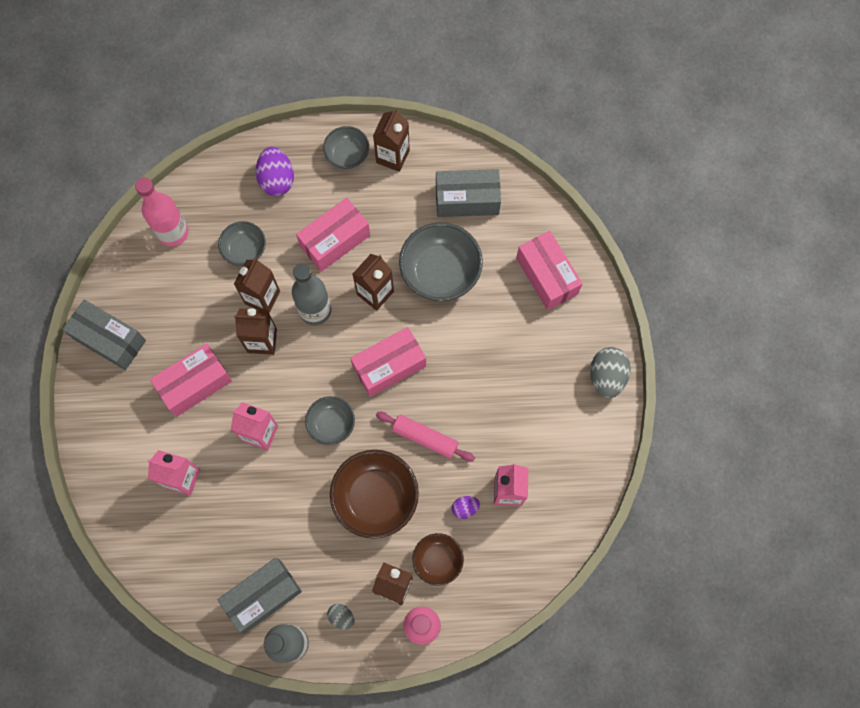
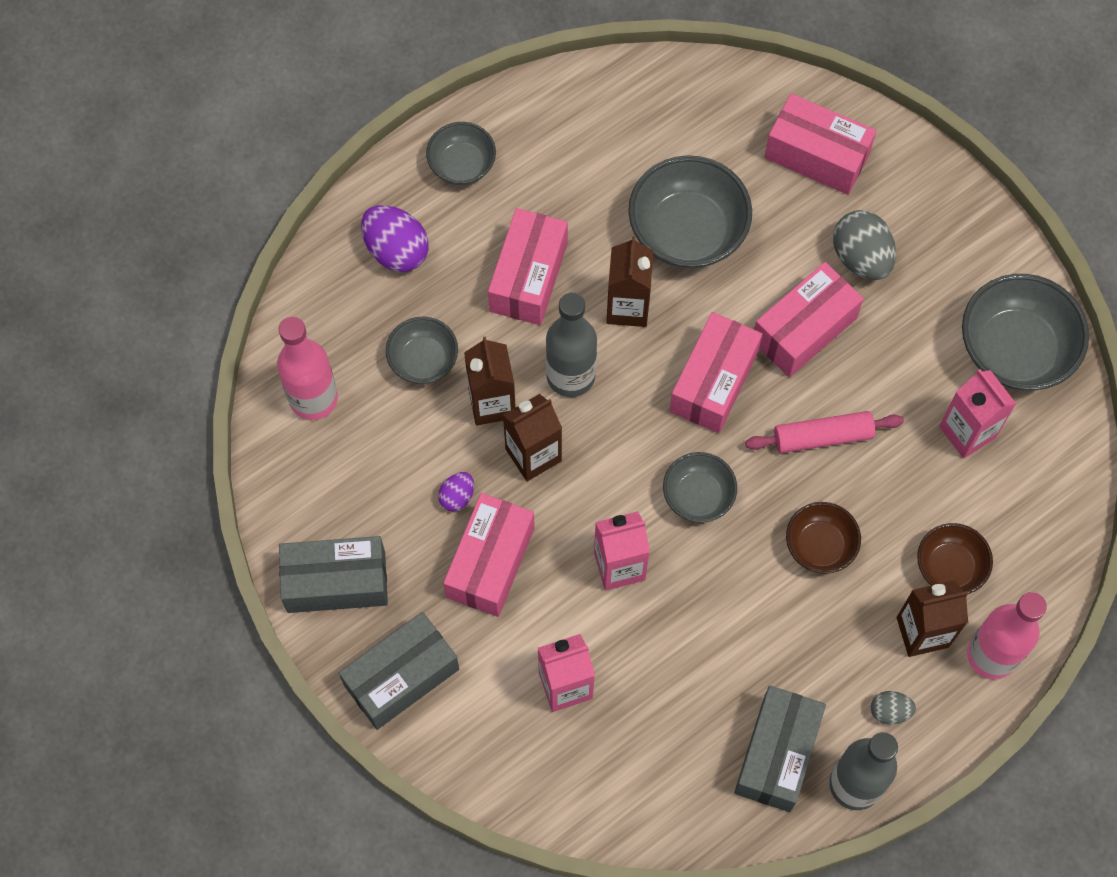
camera: 35 degrees left, 5 degrees down
brown bowl [330,450,419,539] -> brown bowl [786,502,861,574], size x0.58
brown carton [373,108,410,172] -> none
grey box [436,169,501,217] -> grey box moved to [339,612,459,730]
purple egg [452,496,480,519] -> purple egg moved to [438,472,474,511]
grey egg [590,347,631,399] -> grey egg moved to [833,210,896,280]
none -> pink box [754,262,864,377]
none -> grey bowl [962,274,1089,391]

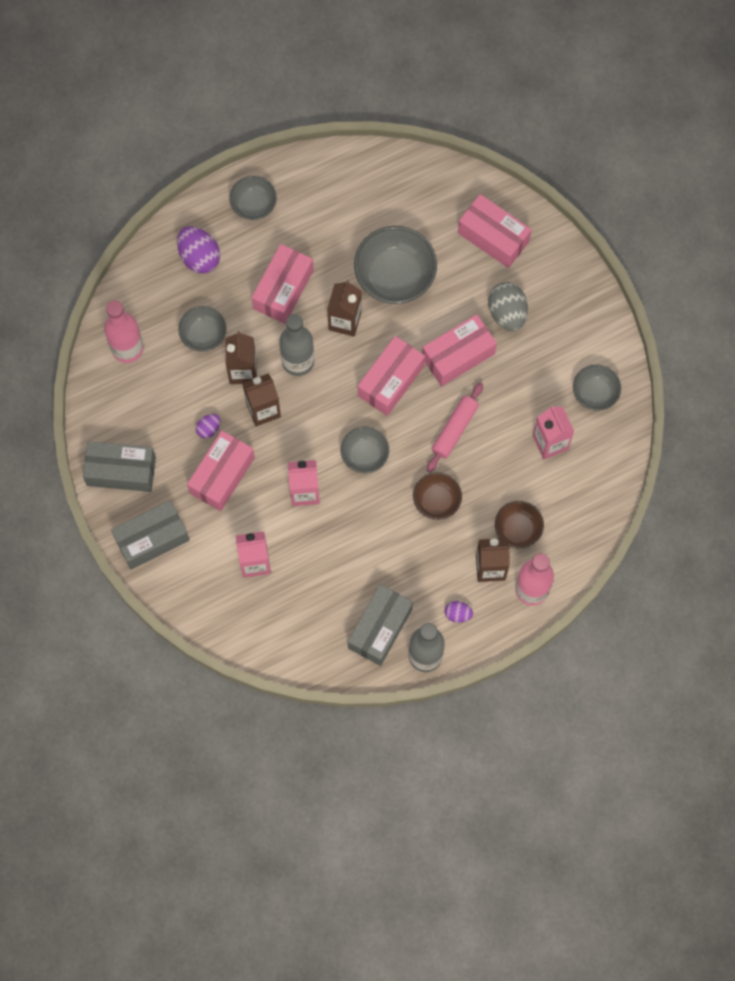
camera: 10 degrees right, 5 degrees up
pink rolling pin [745,411,904,453] -> pink rolling pin turned 60 degrees counterclockwise [427,382,483,472]
grey egg [871,691,916,725] -> purple egg [445,601,473,623]
grey bowl [962,274,1089,391] -> grey bowl [573,365,621,411], size x0.58

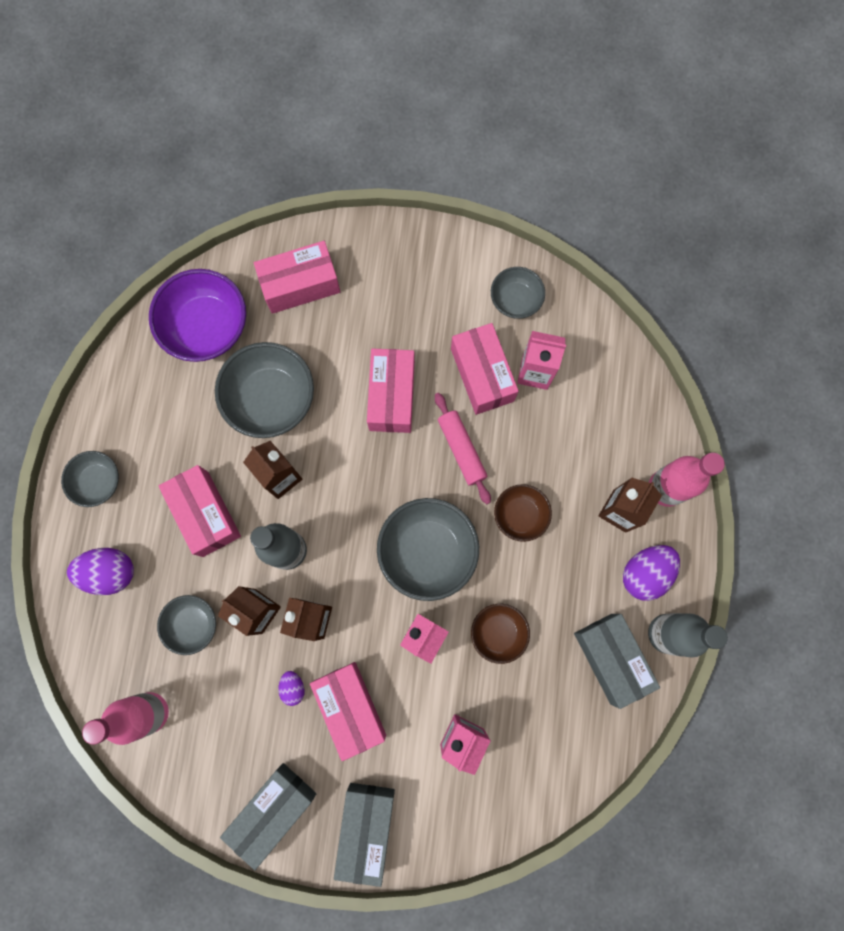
camera: 55 degrees left, 5 degrees up
grey bowl [341,427,389,473] -> grey bowl [377,498,479,601], size x1.73
pink box [358,336,425,416] -> pink box moved to [451,323,519,415]
purple egg [445,601,473,623] -> purple egg [623,545,680,601], size x1.86
grey egg [488,282,528,331] -> none
brown bowl [495,501,544,548] -> brown bowl moved to [471,604,530,664]
none -> purple bowl [149,269,246,362]

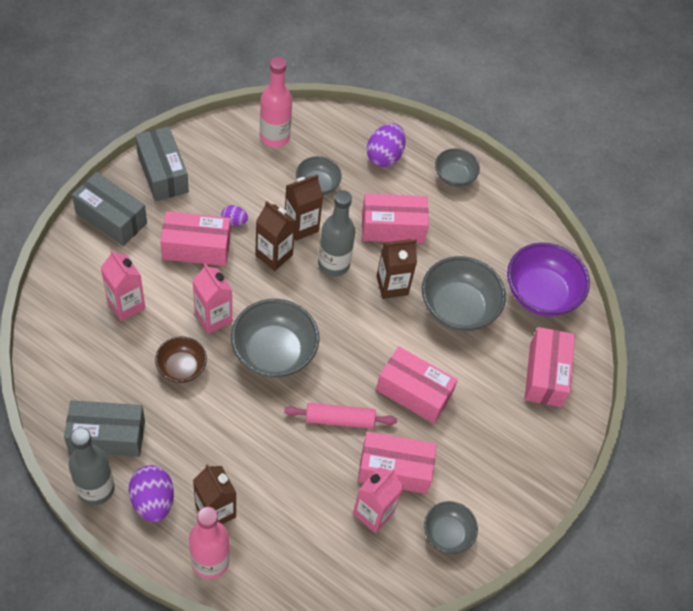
camera: 110 degrees right, 20 degrees down
brown bowl [494,484,552,542] -> none

